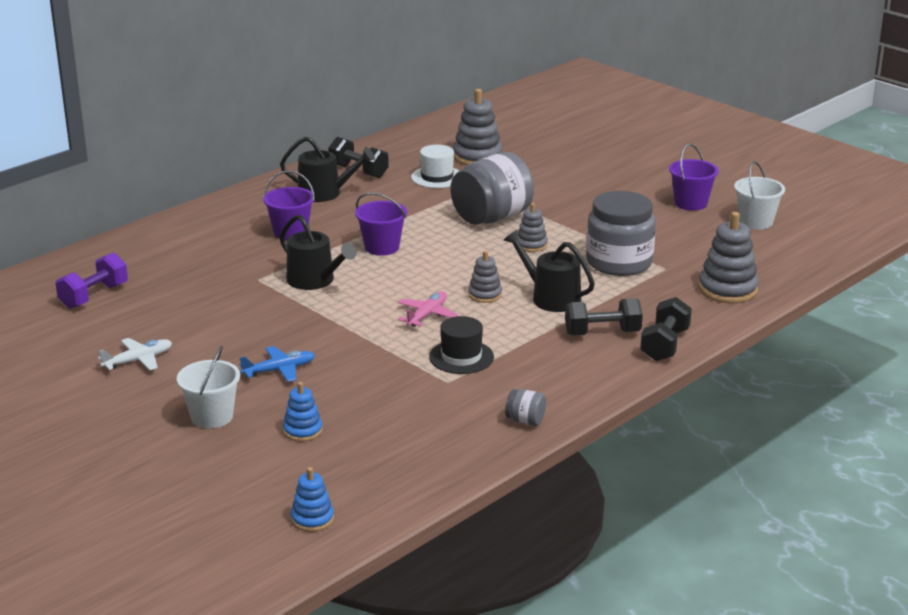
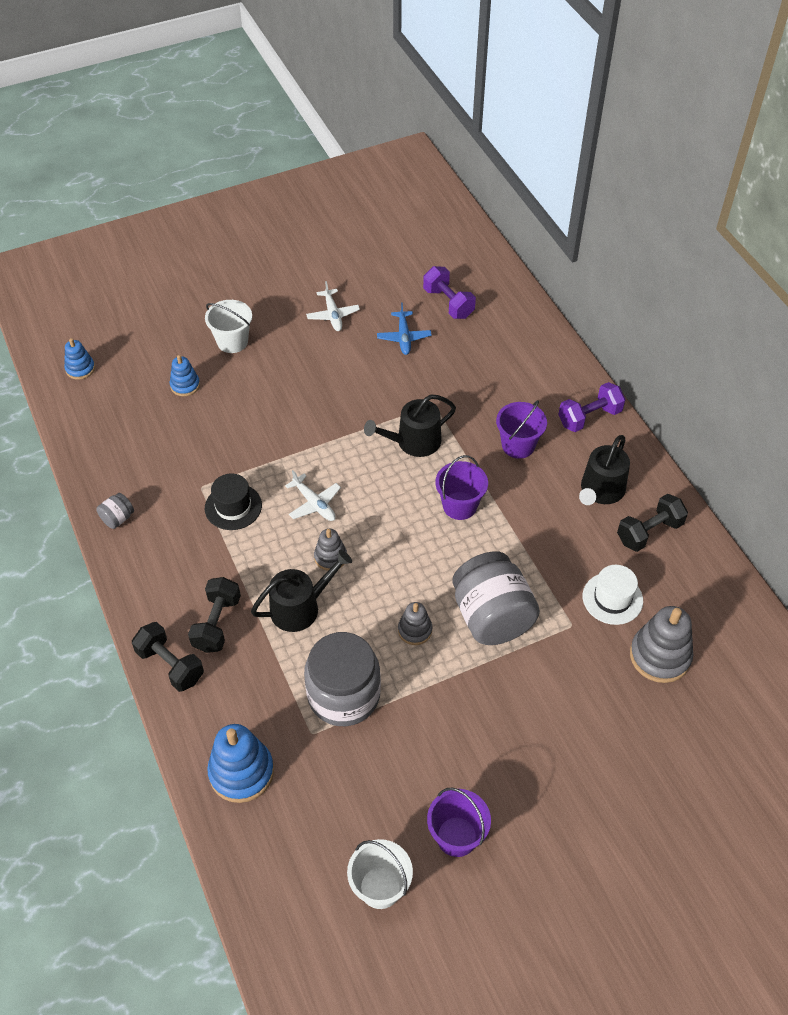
camera: 110 degrees right, 25 degrees up
blue plane [240,346,315,382] -> blue plane moved to [377,302,432,355]
pink plane [398,291,458,327] -> white plane [285,470,341,521]
grey stacking toy [698,212,759,303] -> blue stacking toy [207,724,274,803]
none -> purple dumbbell [558,382,626,432]

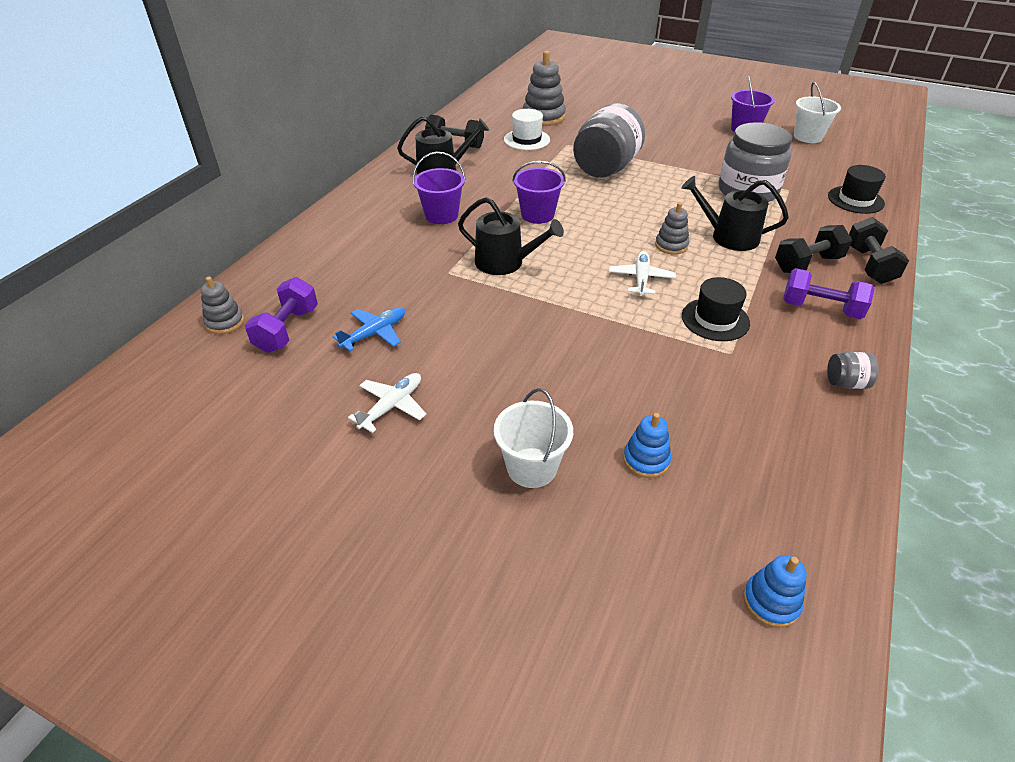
camera: 130 degrees left, 10 degrees down
blue stacking toy [207,724,274,803] -> black hat [828,165,886,214]
grey stacking toy [398,602,432,645] -> grey stacking toy moved to [201,277,244,334]
purple dumbbell [558,382,626,432] -> purple dumbbell moved to [783,268,875,319]

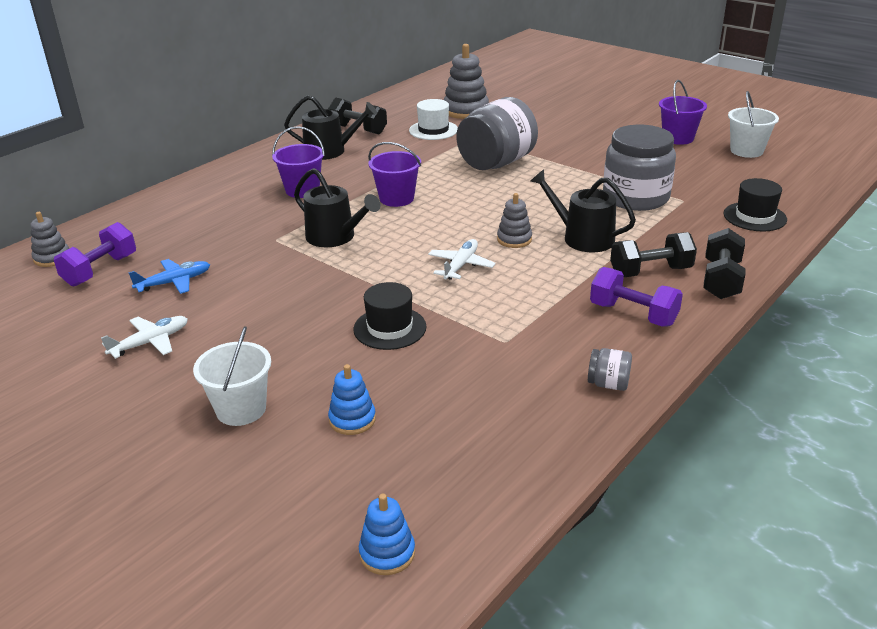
camera: 15 degrees right, 10 degrees down
black hat [682,277,750,341] -> black hat moved to [353,282,427,350]

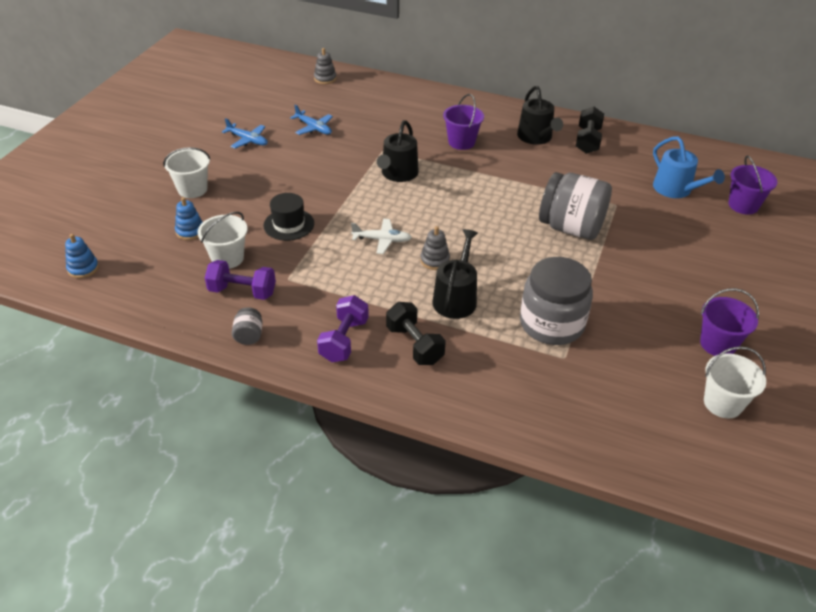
camera: 70 degrees right, 10 degrees up
purple dumbbell [54,222,136,286] -> purple dumbbell moved to [205,260,276,300]
white plane [101,316,188,359] -> blue plane [222,118,268,149]
purple bucket [368,142,421,207] -> purple bucket moved to [729,155,777,214]
white hat [409,99,458,140] -> none
grey stacking toy [444,44,489,119] -> blue watering can [653,136,725,198]
black dumbbell [703,228,745,299] -> none
black hat [724,178,787,231] -> none
none -> white bucket [197,212,248,269]

